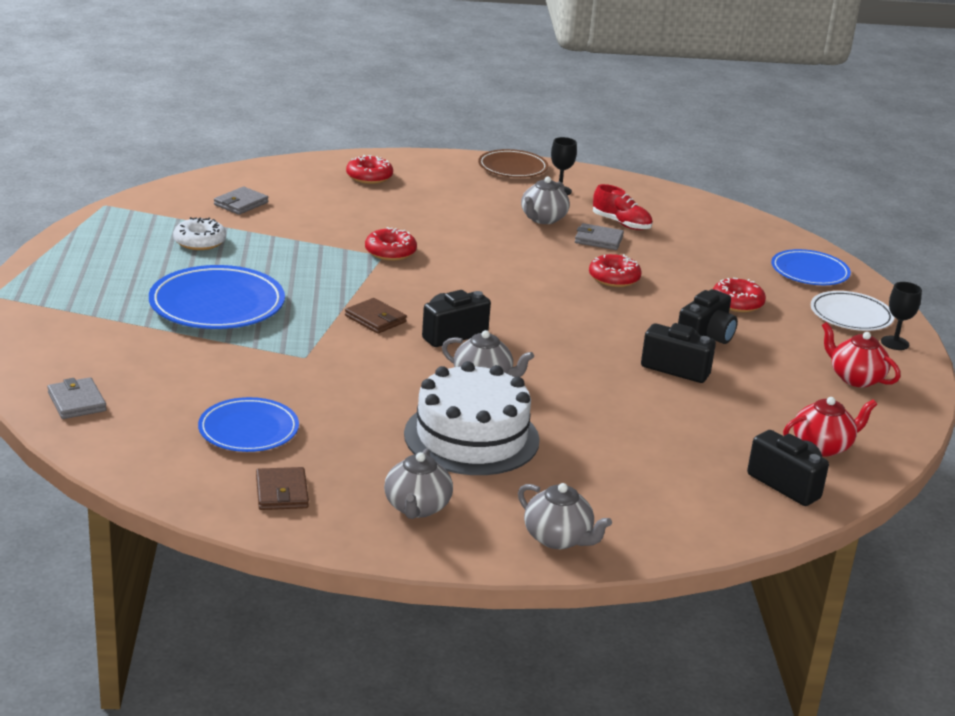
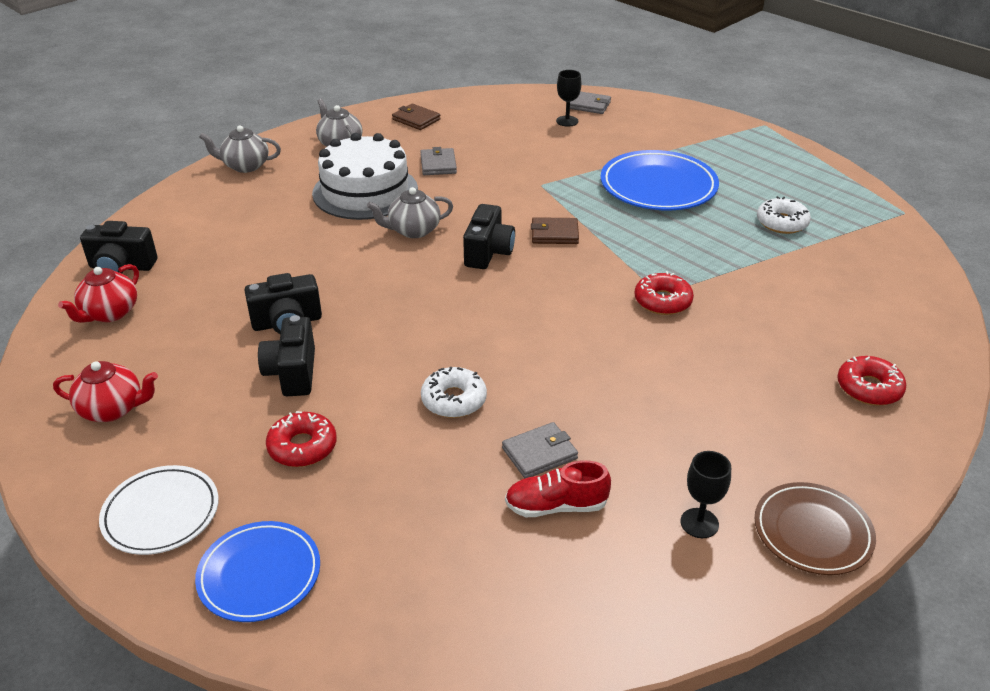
camera: 140 degrees right, 10 degrees up
blue plate [198,397,299,452] -> none
grey wallet [214,187,268,215] -> grey wallet moved to [420,147,457,175]
grey teapot [521,176,570,224] -> none
red donut [589,254,642,287] -> white donut [421,367,487,418]
black goblet [881,282,922,350] -> black goblet moved to [556,70,581,127]

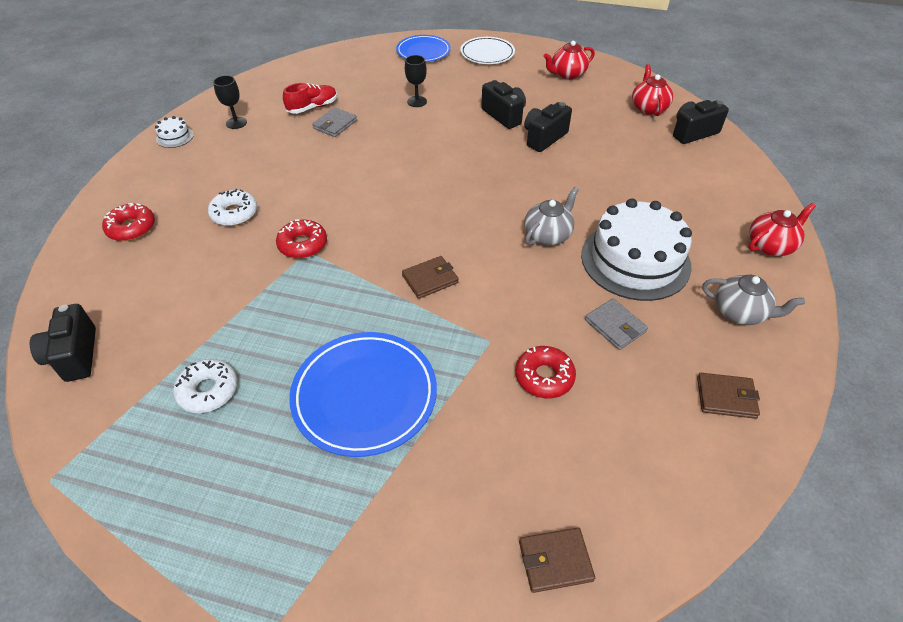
camera: 150 degrees right, 10 degrees up
grey teapot [199,126,281,173] -> red teapot [749,203,816,256]
red donut [266,411,337,467] -> red donut moved to [515,346,576,398]
white donut [421,367,487,418] -> white donut moved to [208,189,257,226]
black camera [463,204,515,269] -> black camera moved to [30,304,96,382]
black goblet [556,70,581,127] -> black goblet moved to [405,55,427,107]
grey wallet [570,91,611,114] -> brown wallet [519,528,595,593]
brown plate [754,482,876,575] -> white cake [155,116,194,148]

